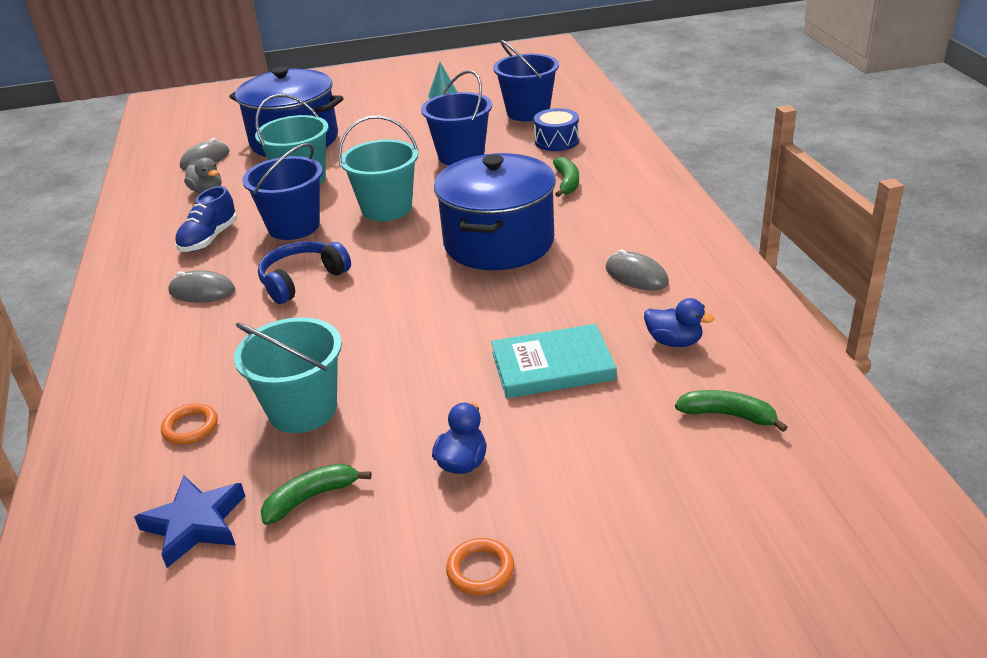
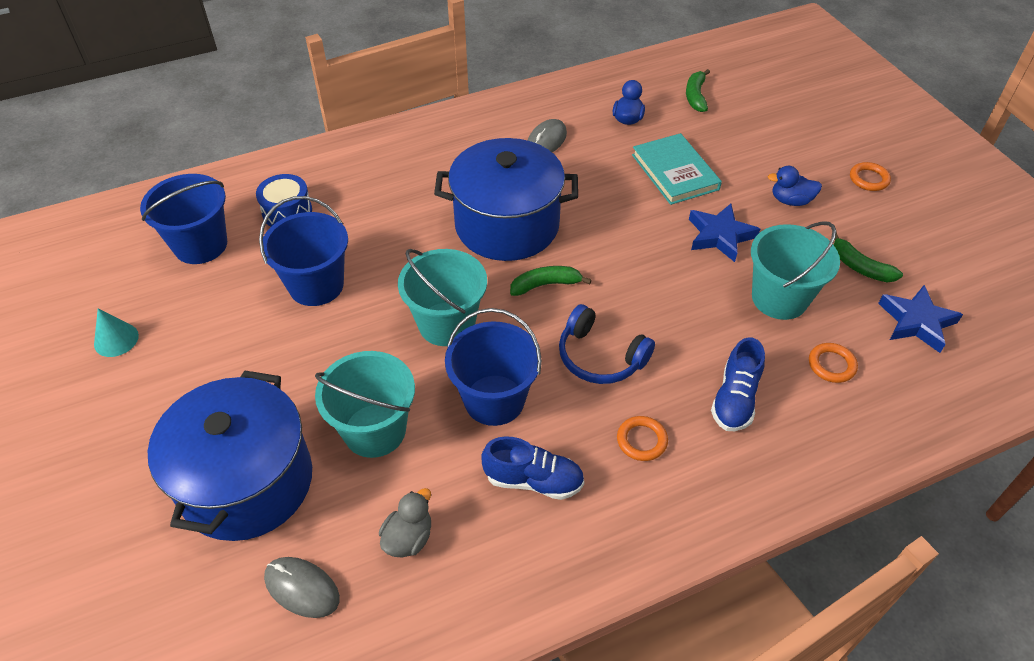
camera: 105 degrees left, 15 degrees up
grey mouse [168,270,235,303] -> orange ring [617,416,668,461]
green banana [553,157,579,197] -> green banana moved to [510,266,591,296]
none -> blue star [689,204,760,262]
none -> blue shoe [711,337,765,431]

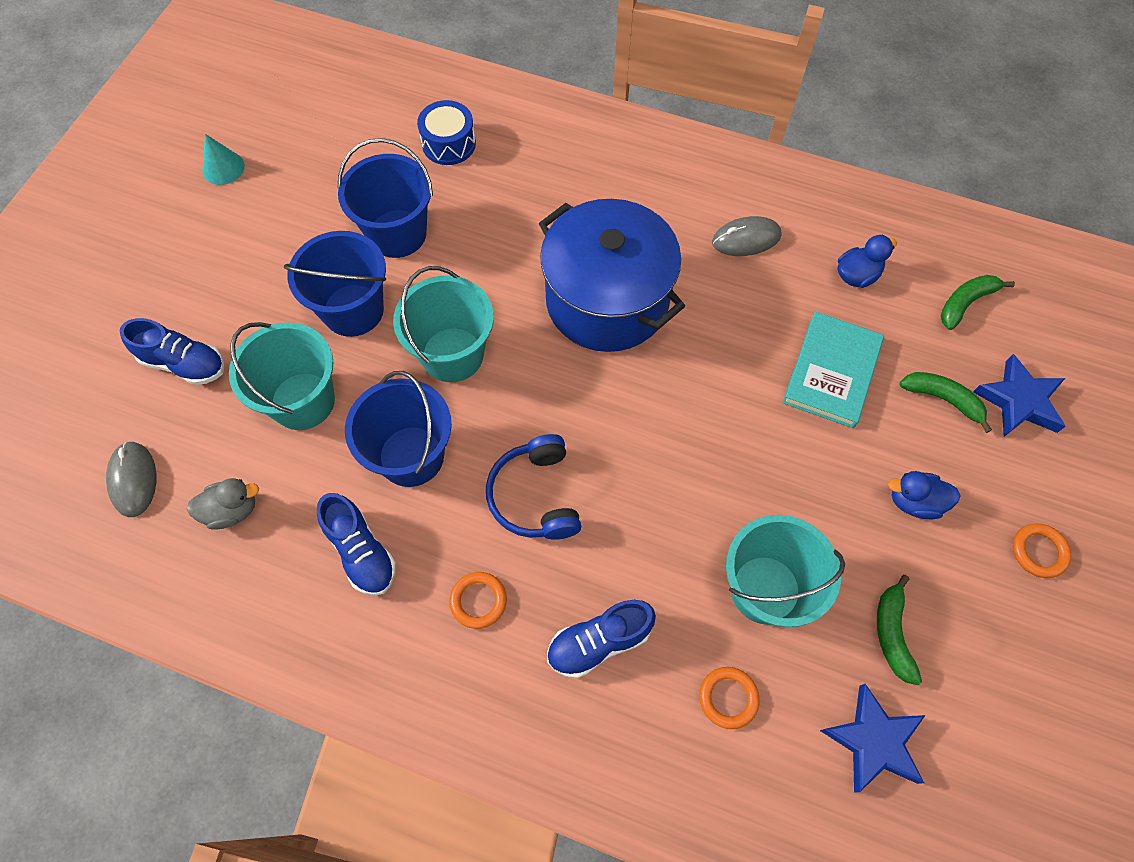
camera: 45 degrees right, 15 degrees up
blue bucket [140,174,227,264] -> blue bucket moved to [284,231,386,337]
blue pot [148,370,312,541] -> blue shoe [119,318,225,385]
green banana [510,266,591,296] -> green banana moved to [900,372,992,433]
blue star [689,204,760,262] -> blue star moved to [973,354,1066,437]
blue duck [768,166,822,206] -> blue duck turned 45 degrees counterclockwise [888,471,961,519]

